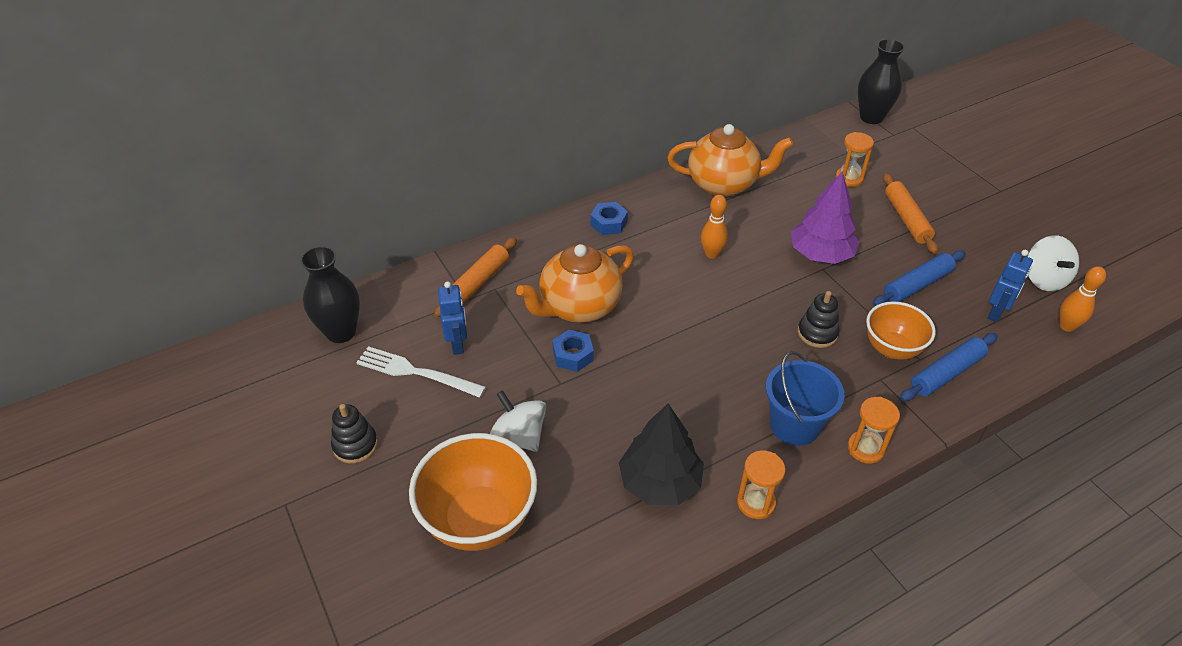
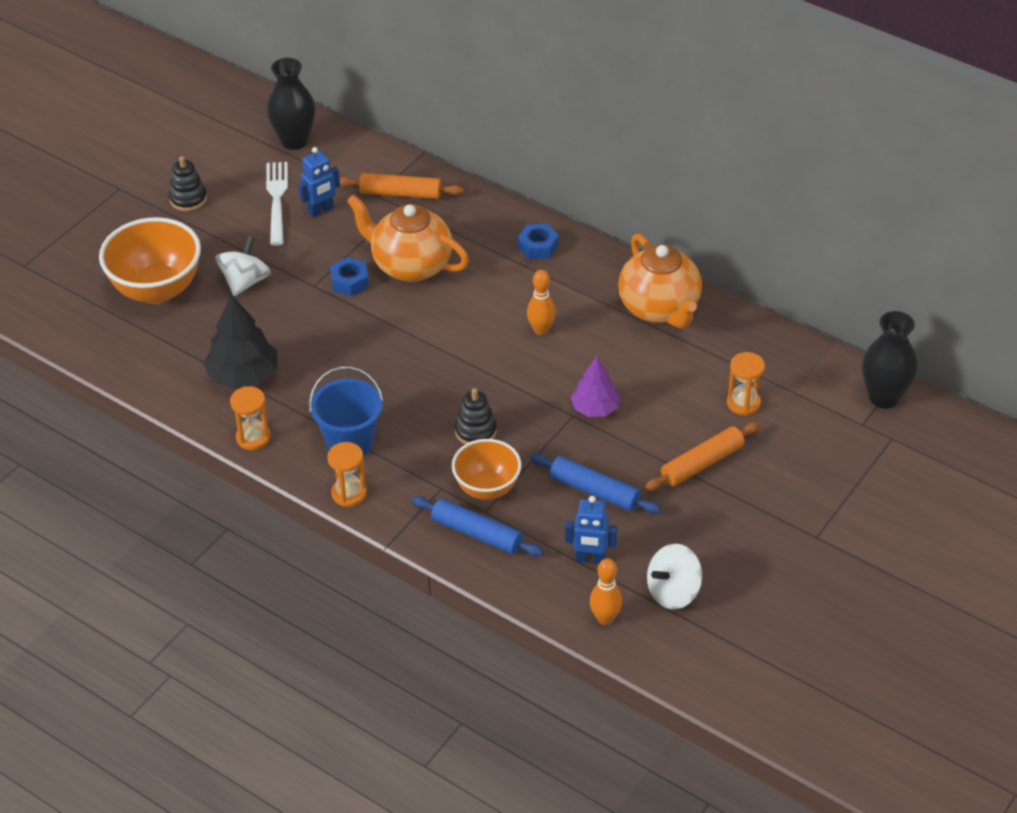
camera: 65 degrees right, 0 degrees up
purple tree [791,172,860,264] -> purple tree [571,356,620,417], size x0.65

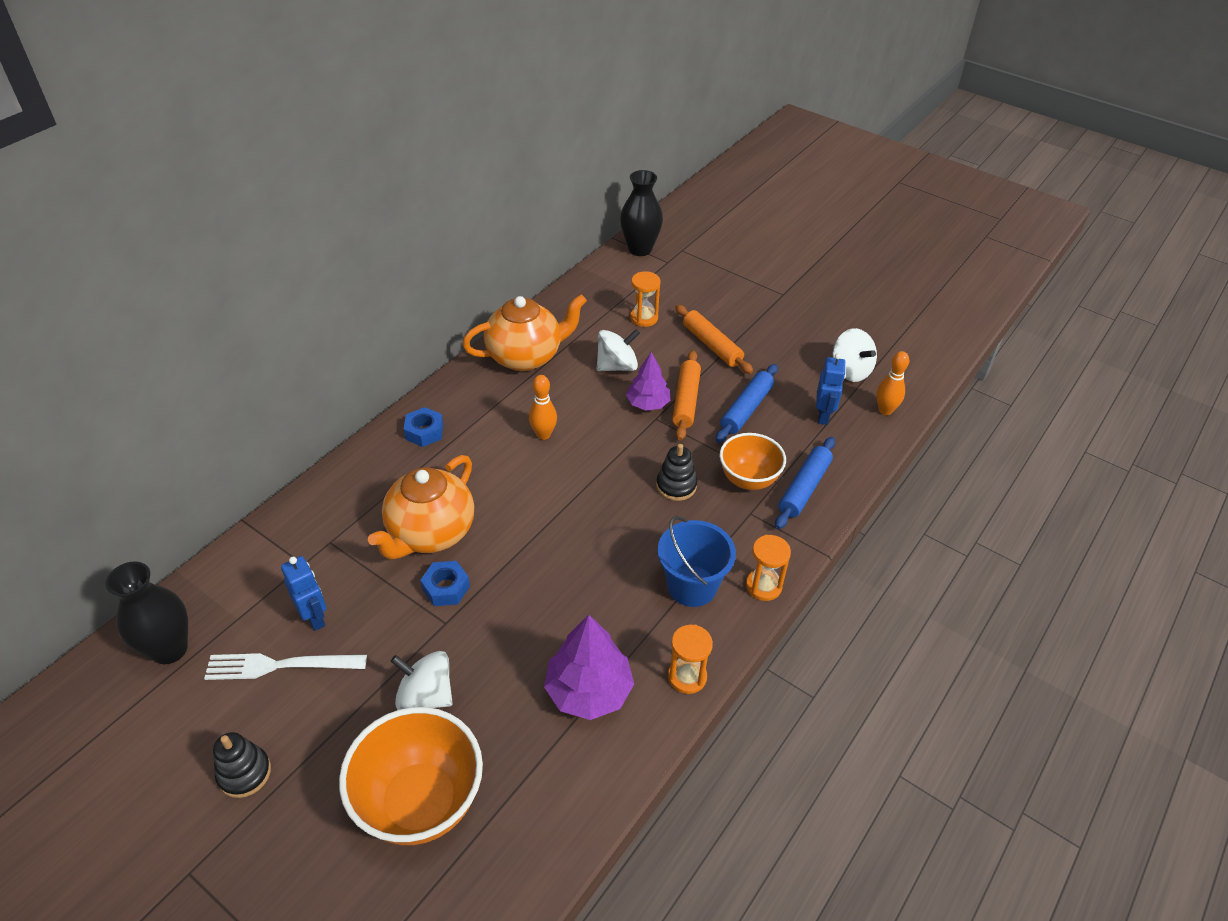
camera: 90 degrees left, 0 degrees up
black tree [203,294,277,389] -> purple tree [544,615,634,720]
orange rolling pin [339,173,464,199] -> orange rolling pin moved to [672,350,701,441]
none -> white spinning top [596,329,640,371]

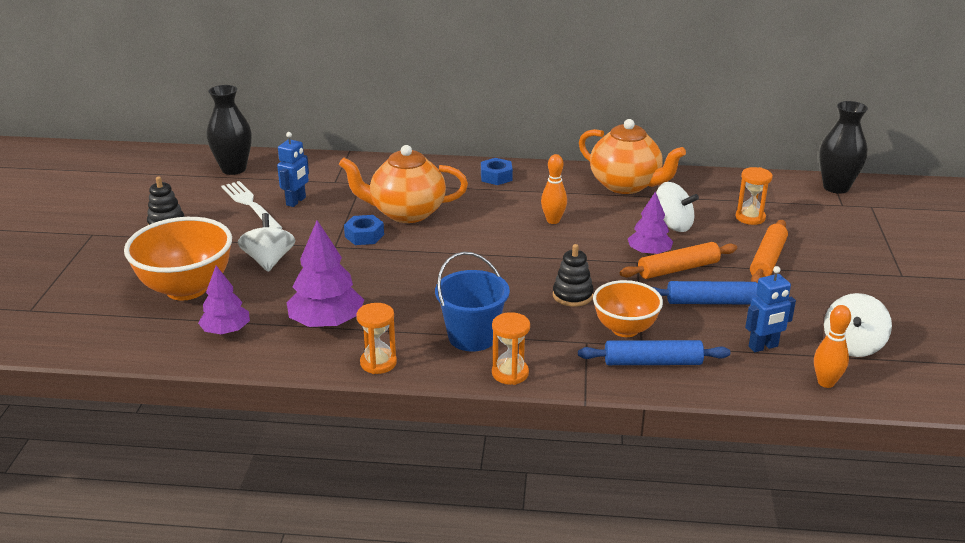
camera: 60 degrees right, 15 degrees down
none -> purple tree [198,266,250,334]

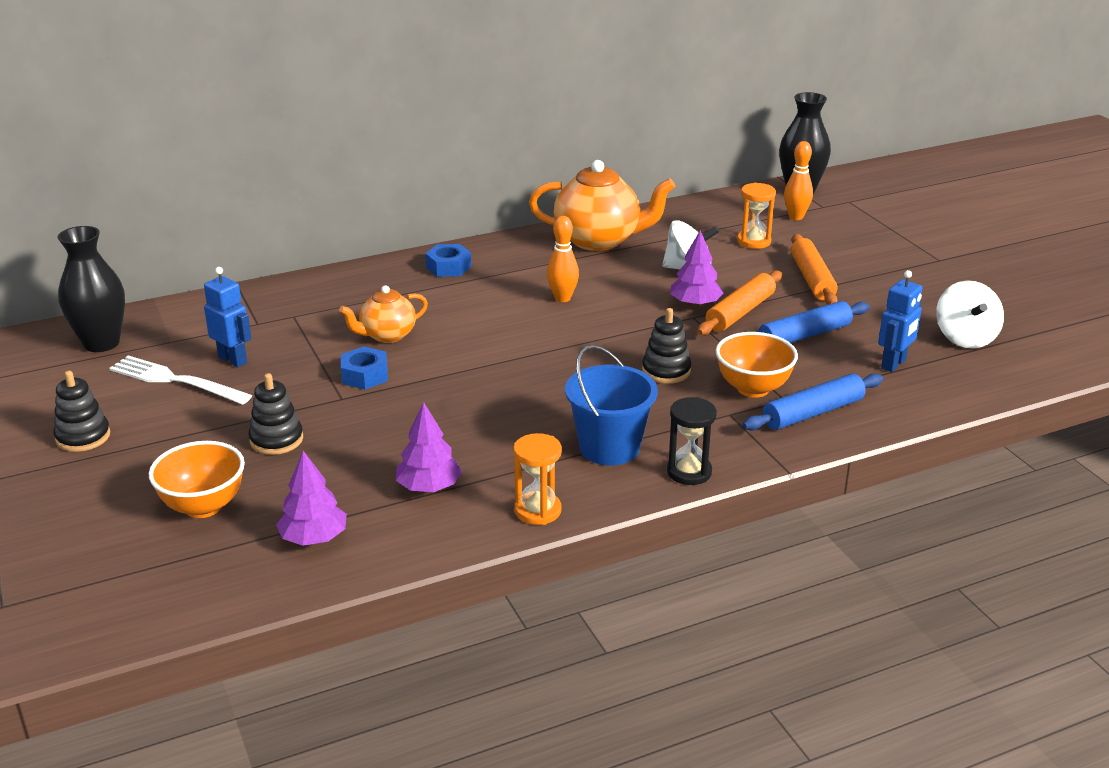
camera: 30 degrees left, 0 degrees up
orange bowl [124,217,232,300] -> orange bowl [149,441,245,518], size x0.63
white spinning top [238,213,295,272] -> black stacking toy [249,373,303,455]
blue robot [277,132,309,207] -> blue robot turned 45 degrees counterclockwise [204,267,252,367]
purple tree [287,220,364,328] -> purple tree [396,402,462,492], size x0.65
orange teapot [339,145,468,223] -> orange teapot [339,285,428,343], size x0.57
orange hourglass [492,312,530,385] -> black hourglass [667,397,717,485]
orange bowling pin [814,305,851,388] -> orange bowling pin moved to [784,141,813,220]

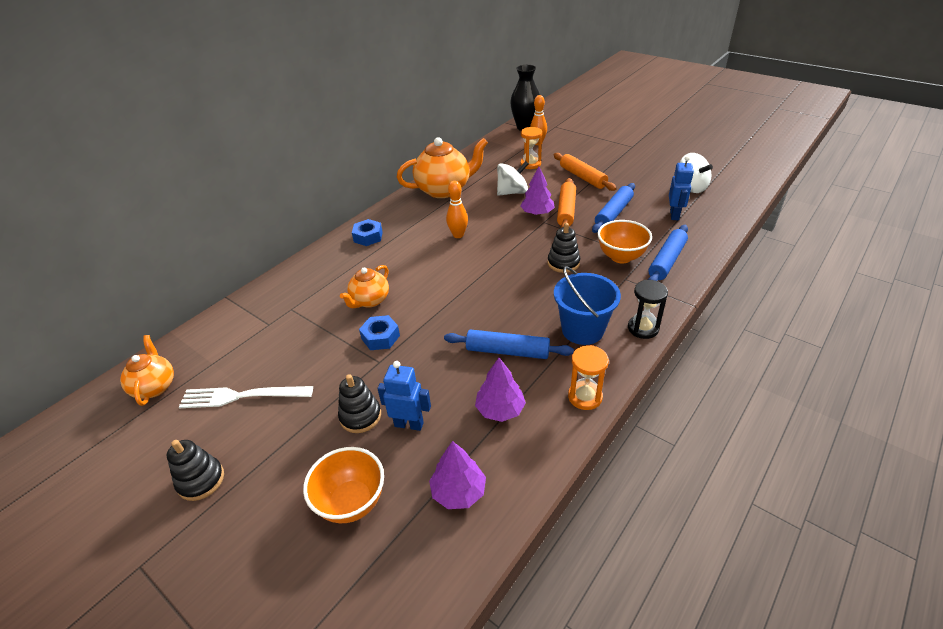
camera: 25 degrees left, 10 degrees up
black vase [58,226,125,352] -> orange teapot [120,335,174,406]
blue robot [204,267,252,367] -> blue robot moved to [378,361,431,431]
none -> blue rolling pin [444,329,574,359]

